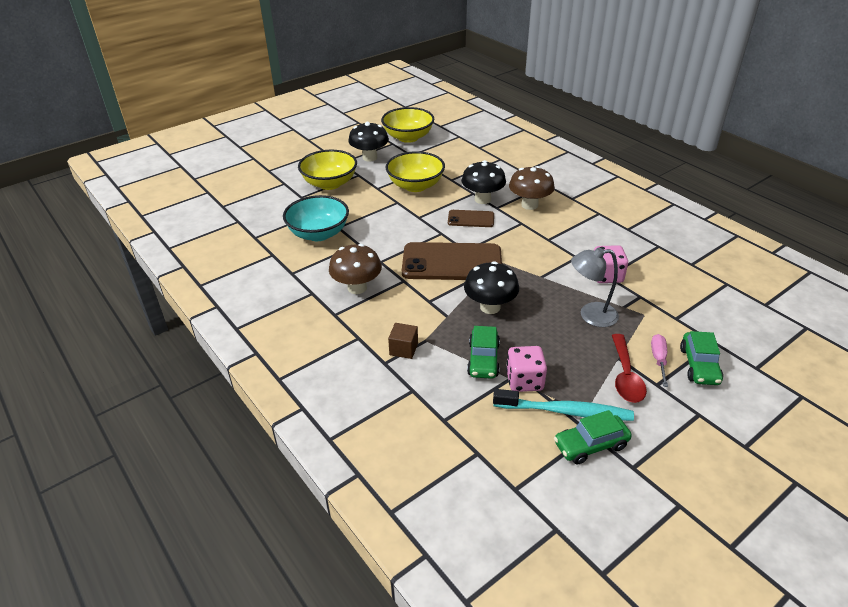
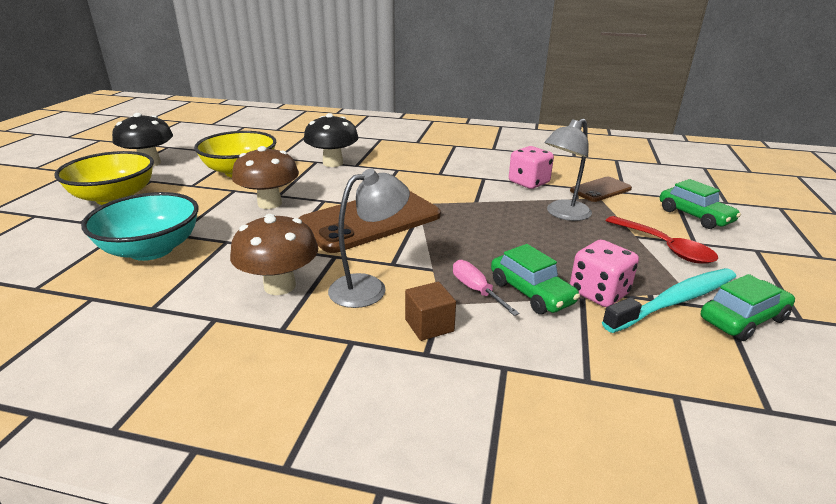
camera: 40 degrees left, 10 degrees down
yellow bowl [381,107,434,143] -> none
brown phone [448,210,494,227] -> brown phone moved to [570,177,632,202]
black mushroom [464,261,519,314] -> none
brown mushroom [509,166,555,210] -> brown mushroom moved to [232,146,299,209]
green car [554,410,632,464] -> green car turned 150 degrees counterclockwise [701,274,795,341]
pink screwdriver [651,334,668,387] -> pink screwdriver moved to [453,260,520,316]
none -> grey lamp [328,169,410,308]

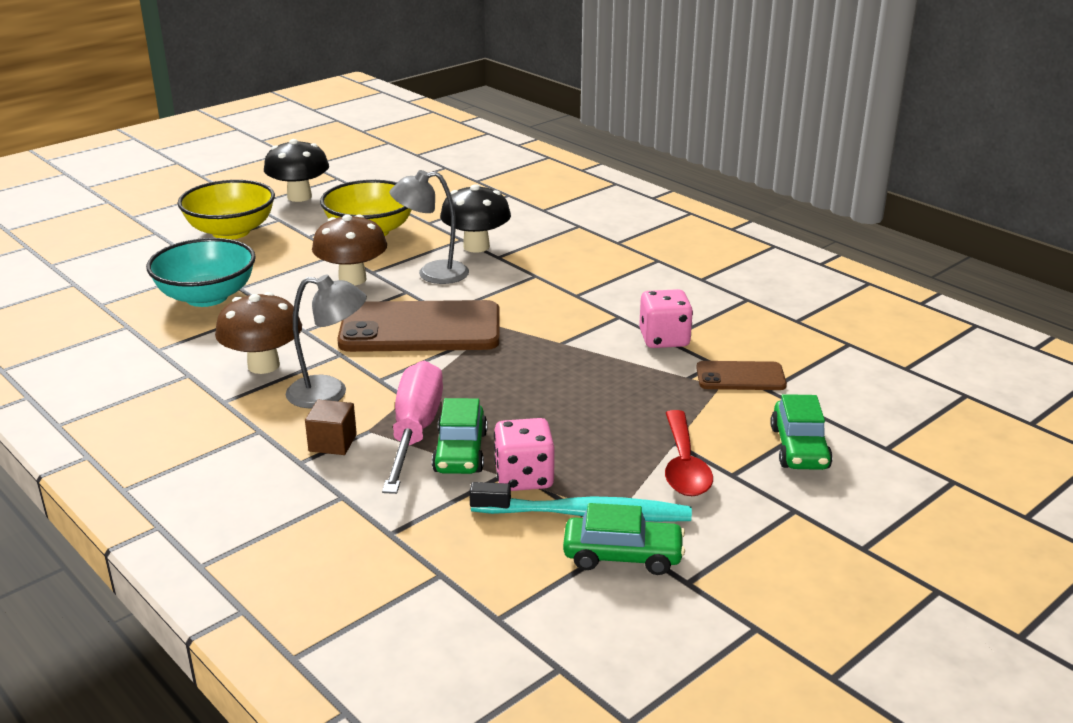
camera: 35 degrees right, 0 degrees up
pink screwdriver [453,260,520,316] -> pink screwdriver [382,360,443,494], size x1.96
grey lamp [545,118,592,221] -> grey lamp moved to [389,170,469,284]

